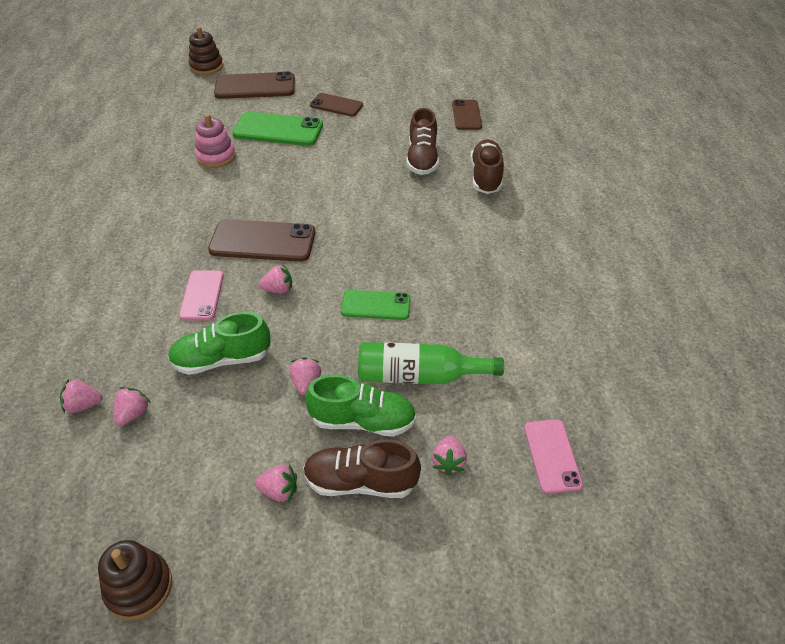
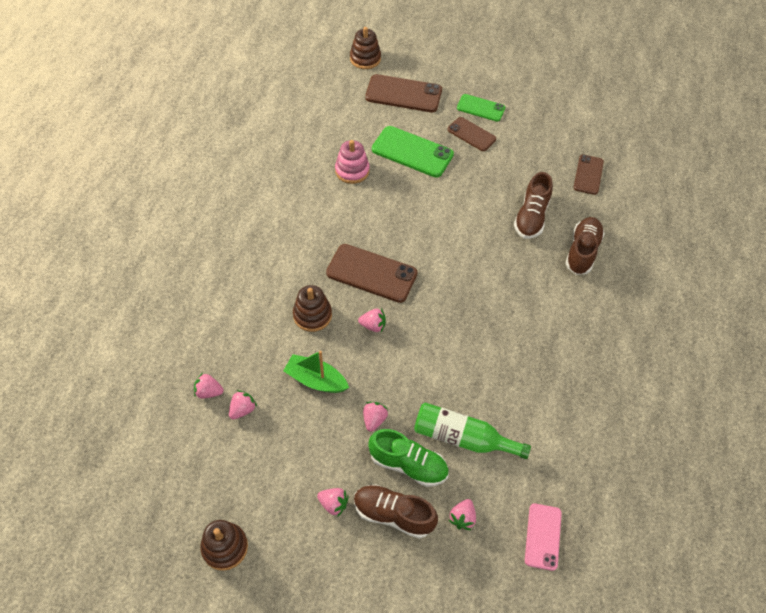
camera: 15 degrees right, 10 degrees up
green shoe [168,312,271,375] -> green boat [283,351,349,393]
pink phone [179,270,224,320] -> brown stacking toy [293,285,332,332]
green phone [341,290,411,320] -> green phone moved to [457,94,505,122]

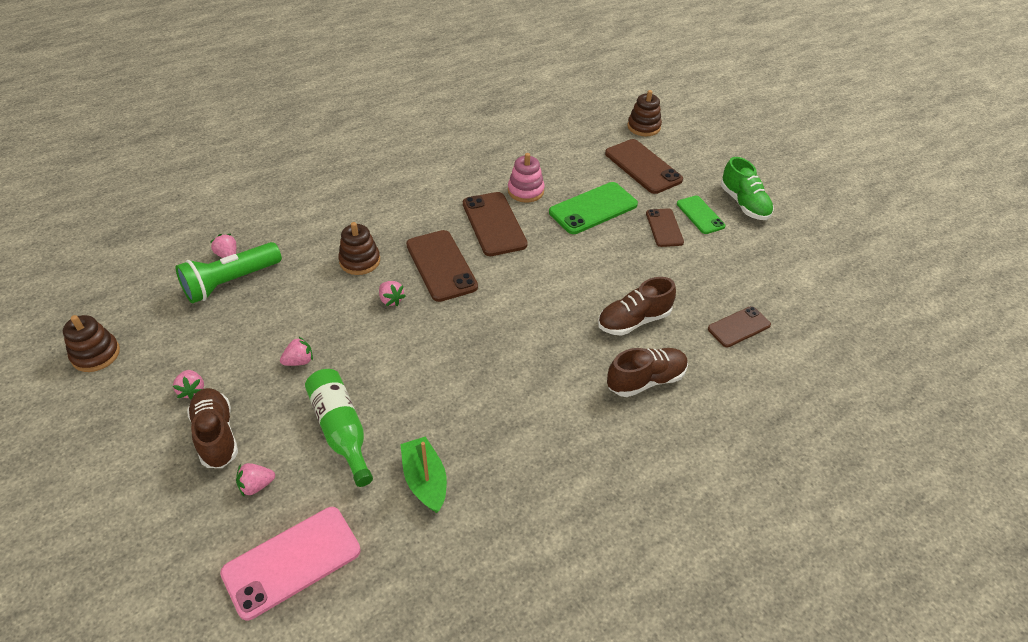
camera: 45 degrees right, 10 degrees down
pink strawberry [229,390,257,420] -> green flashlight [175,242,282,304]
green boat [283,351,349,393] -> green boat moved to [400,436,447,513]
green shoe [368,429,449,487] -> green shoe moved to [721,157,774,220]
green phone [372,126,454,178] -> green phone turned 75 degrees clockwise [549,182,638,234]
pink phone [525,503,562,571] -> pink phone [220,507,361,620], size x1.62
none -> brown phone [463,192,528,256]

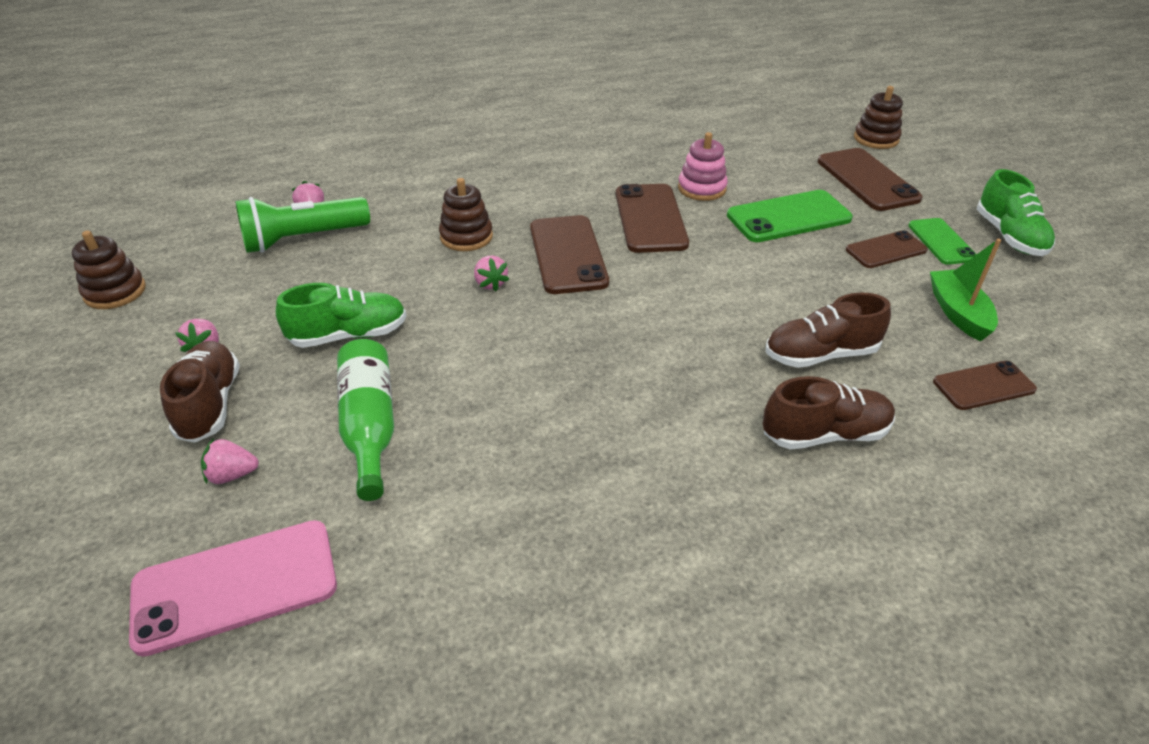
camera: 15 degrees right, 5 degrees down
pink strawberry [280,336,313,366] -> green shoe [276,283,407,348]
green boat [400,436,447,513] -> green boat moved to [930,239,1001,342]
brown phone [646,208,684,247] -> brown phone turned 60 degrees clockwise [846,230,928,268]

